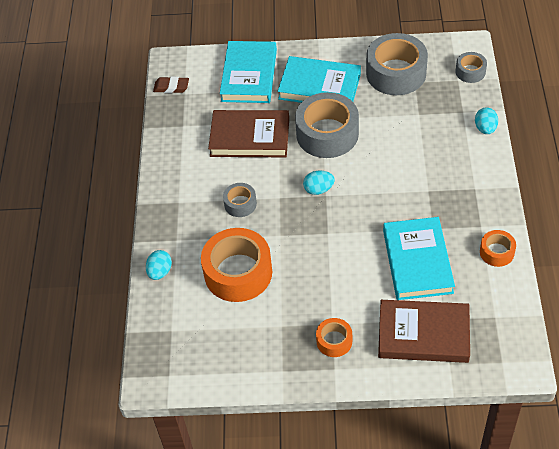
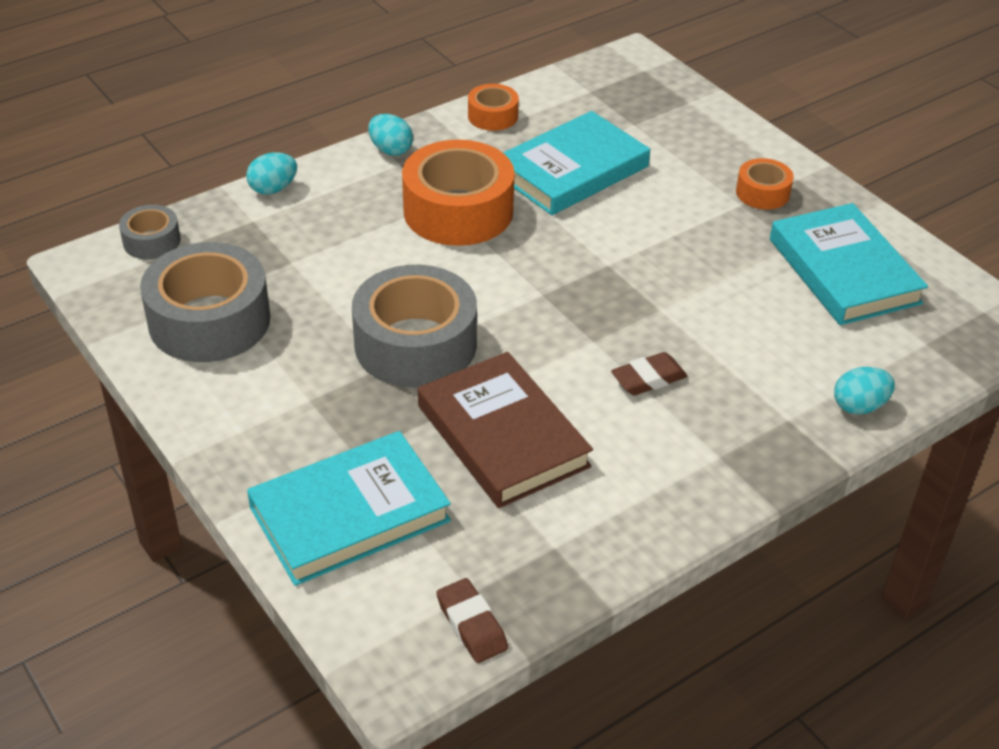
camera: 130 degrees left, 10 degrees down
orange tape [201,228,272,302] -> orange tape moved to [402,140,515,246]
grey tape [223,183,257,217] -> brown eraser [611,352,688,395]
turquoise book [278,56,361,103] -> turquoise book moved to [770,203,928,325]
turquoise egg [303,170,335,195] -> turquoise egg moved to [368,114,413,156]
brown book [378,300,470,363] -> none

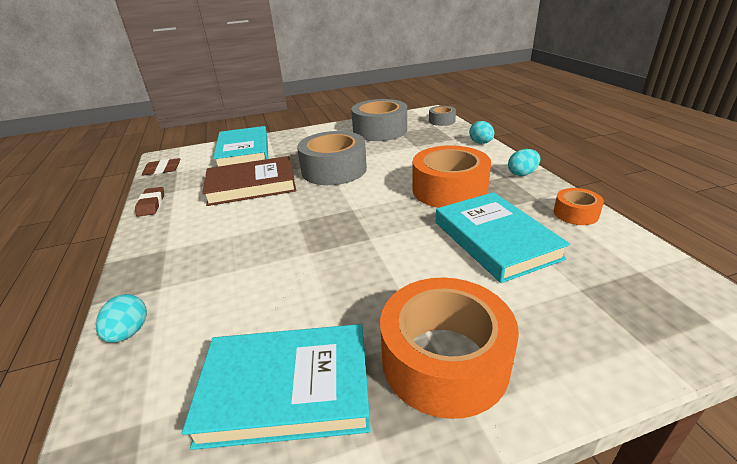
camera: 110 degrees right, 10 degrees down
brown eraser [611,352,688,395] -> brown eraser moved to [135,187,164,217]
orange tape [736,158,794,210] -> orange tape [380,277,519,419], size x2.01

